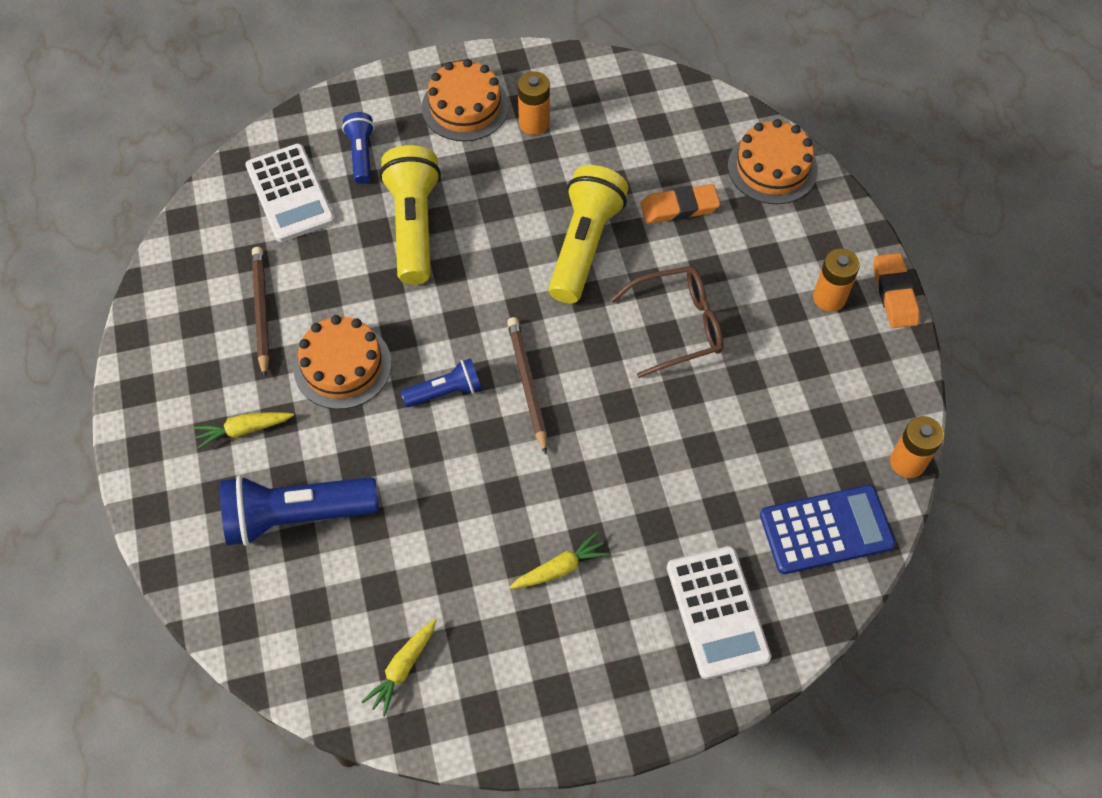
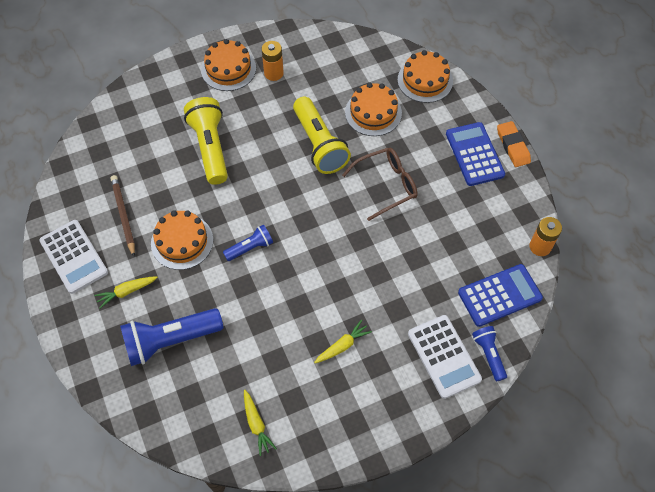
camera: 10 degrees left, 0 degrees up
white calculator [245,144,335,242] -> white calculator moved to [39,220,108,294]
blue flashlight [342,112,374,184] -> blue flashlight moved to [472,326,507,381]
yellow carrot [361,619,436,717] -> yellow carrot turned 45 degrees counterclockwise [244,390,277,456]
brown pencil [507,317,547,455] -> none
yellow flashlight [549,165,629,304] -> yellow flashlight turned 150 degrees clockwise [293,97,351,174]
orange eraser [640,184,720,224] -> orange cake [345,82,402,136]
orange battery [813,248,860,312] -> blue calculator [446,122,505,186]

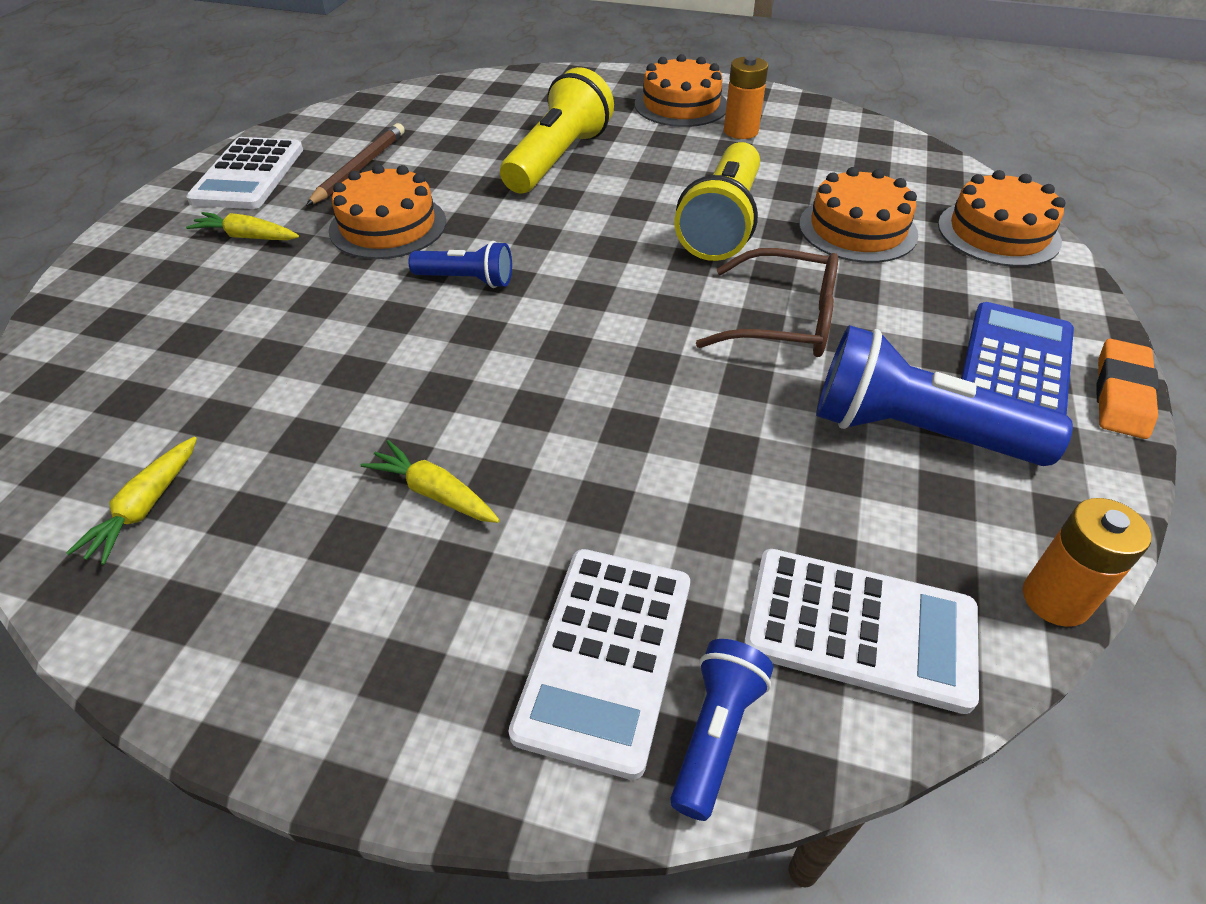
camera: 40 degrees right, 15 degrees down
blue flashlight [120,308,223,366] -> blue flashlight moved to [816,325,1073,466]
yellow carrot [314,320,372,363] -> yellow carrot turned 150 degrees counterclockwise [361,440,500,523]
blue calculator [458,264,543,327] -> white calculator [744,549,979,714]

